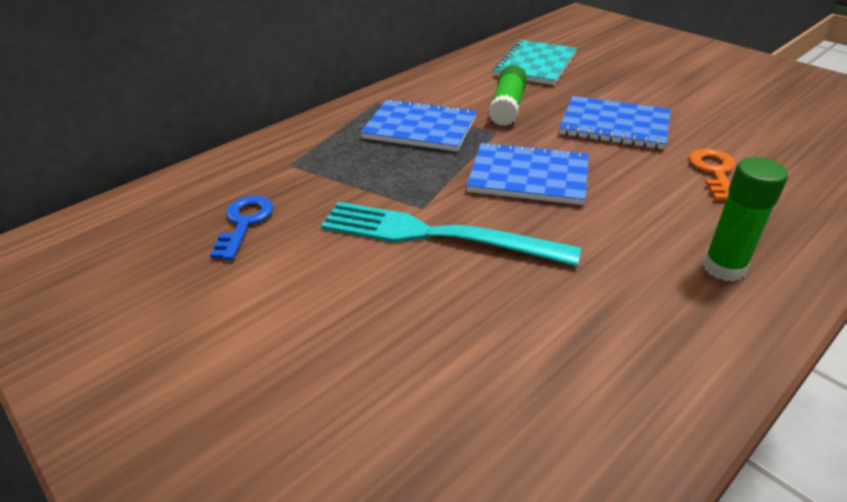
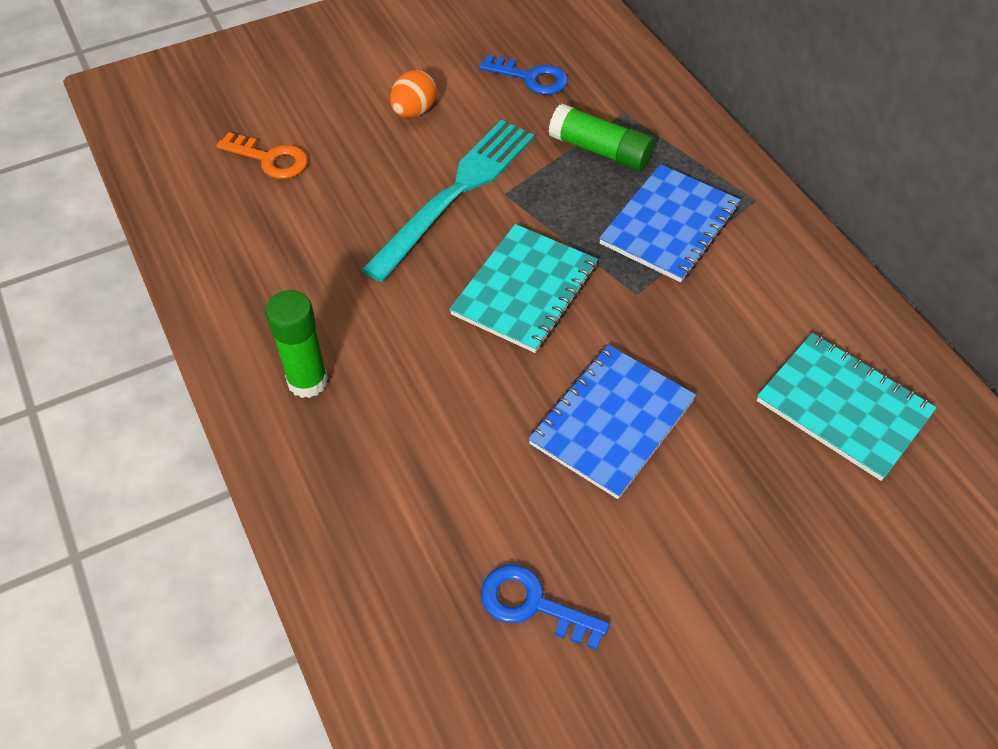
camera: 105 degrees right, 15 degrees up
blue notebook [466,142,589,205] -> turquoise notebook [449,224,598,353]
green glue stick [489,65,527,126] -> green glue stick moved to [549,103,655,171]
orange key [689,149,735,201] -> orange key moved to [216,132,308,179]
none -> orange egg [390,70,437,118]
none -> blue key [481,564,610,650]

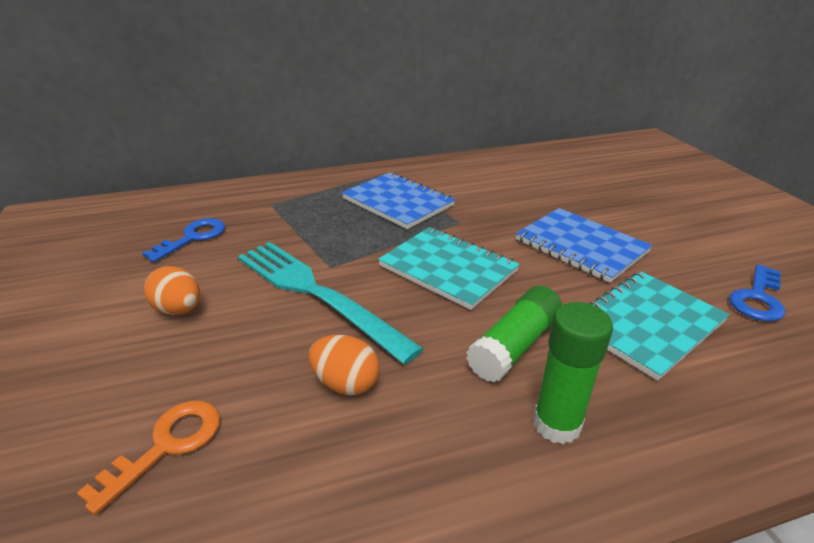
camera: 80 degrees left, 20 degrees down
green glue stick [549,103,655,171] -> green glue stick moved to [466,286,562,382]
turquoise notebook [757,333,937,481] -> turquoise notebook moved to [589,271,730,381]
none -> orange egg [309,335,380,395]

